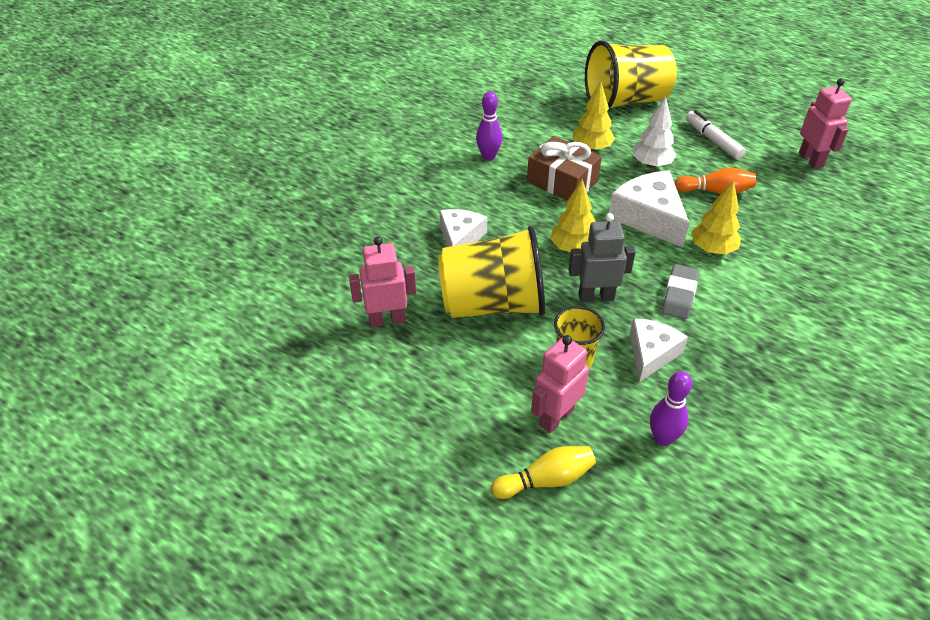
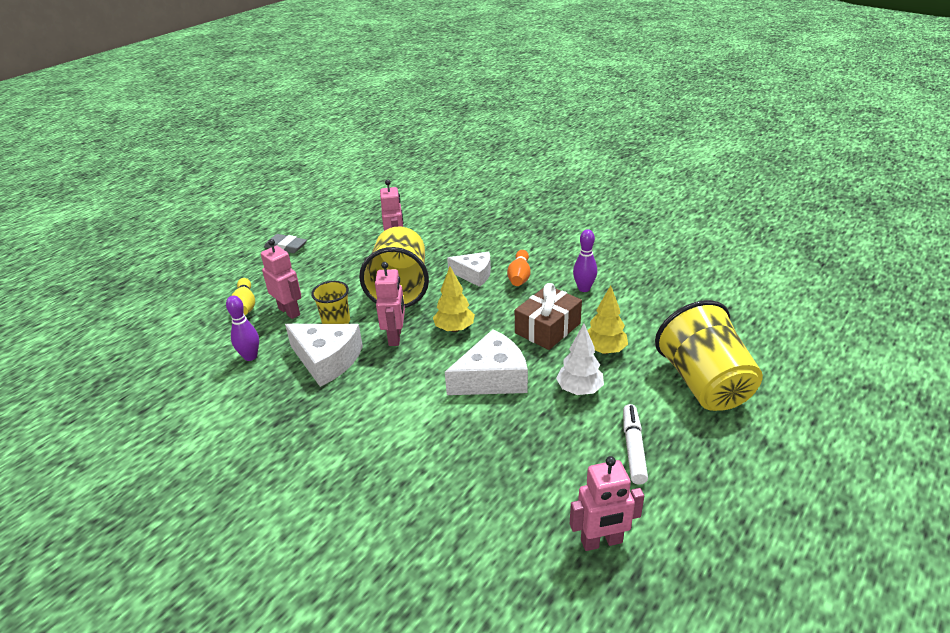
camera: 95 degrees right, 10 degrees down
grey robot [568,213,636,302] -> pink robot [375,262,405,346]
white cheese [630,318,688,383] -> white cheese [285,324,363,387], size x1.51
grey eraser [662,264,699,320] -> grey eraser moved to [264,234,307,253]
orange bowling pin [675,167,756,194] -> orange bowling pin moved to [507,250,530,286]
white marker [686,110,746,160] -> white marker turned 60 degrees counterclockwise [623,404,648,485]
yellow tree [691,180,741,255] -> none

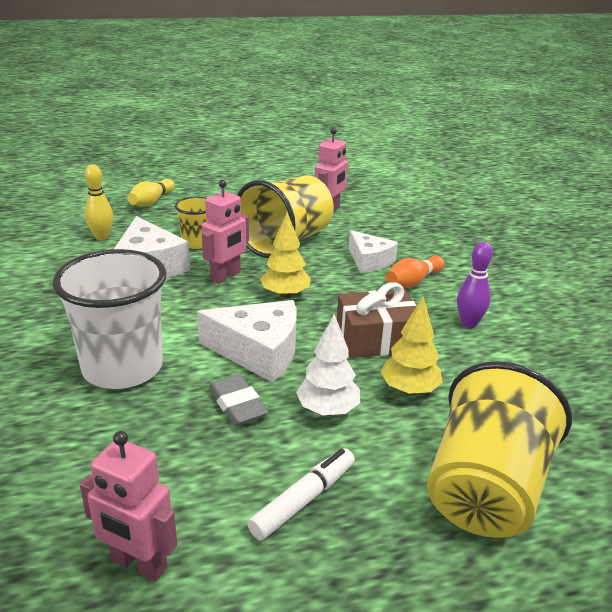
camera: 35 degrees right, 5 degrees down
purple bowling pin [226,296,259,361] -> yellow bowling pin [85,164,113,240]
pink robot [261,239,301,319] -> none
grey eraser [264,234,307,253] -> grey eraser moved to [209,374,268,426]
none -> white cup [52,249,167,389]

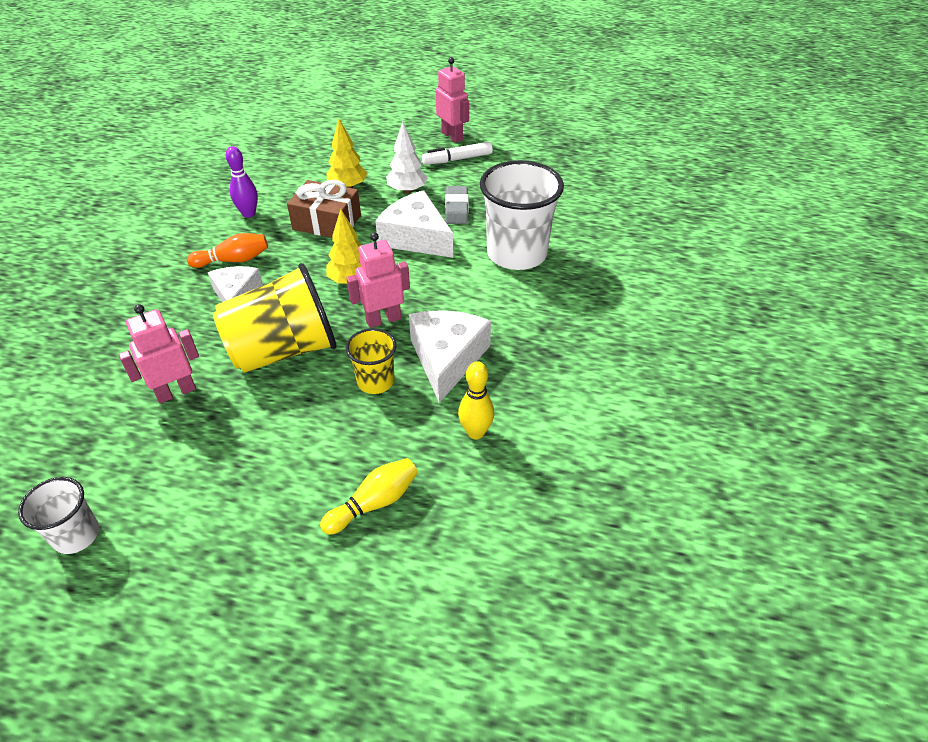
camera: 150 degrees left, 15 degrees up
pink robot [80,431,177,582] -> pink robot moved to [436,57,469,143]
yellow cup [427,361,572,538] -> none
none -> white cup [18,477,99,554]

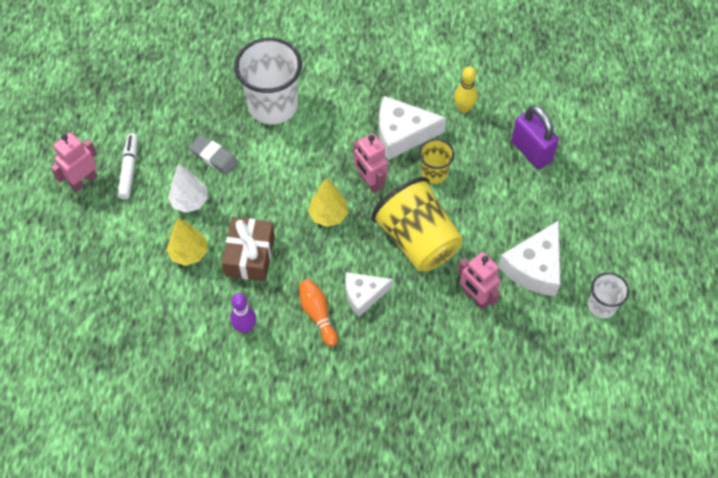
camera: 100 degrees left, 15 degrees up
yellow bowling pin [320,458,418,535] -> purple padlock [511,105,559,169]
white cheese [375,190,453,258] -> white cheese moved to [498,220,561,296]
white marker [422,142,493,165] -> white marker turned 150 degrees counterclockwise [117,133,138,199]
grey eraser [445,186,469,224] -> grey eraser turned 45 degrees clockwise [189,135,238,175]

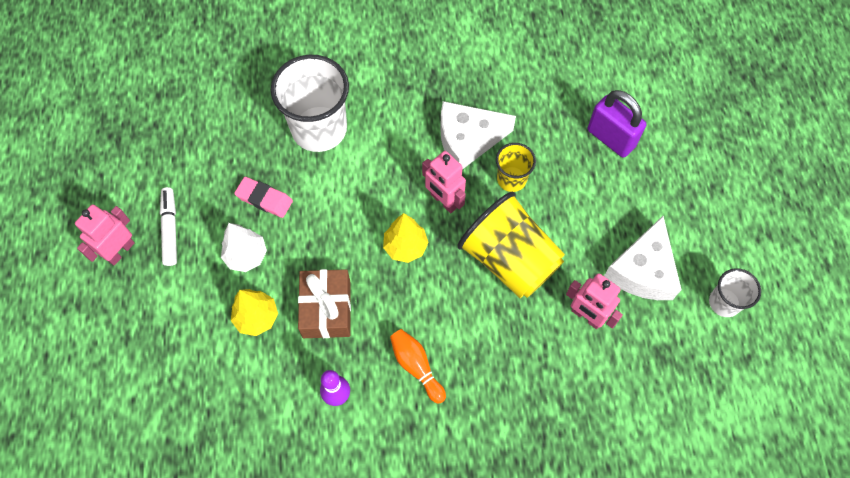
camera: 10 degrees left, 5 degrees up
grey eraser [189,135,238,175] -> pink eraser [234,177,293,218]
white cheese [345,272,393,317] -> none
yellow bowling pin [454,66,477,113] -> none

